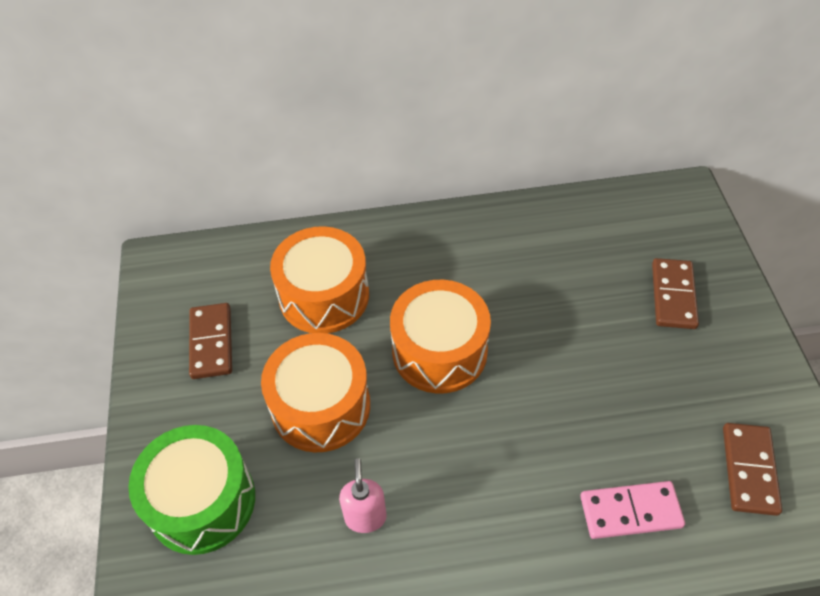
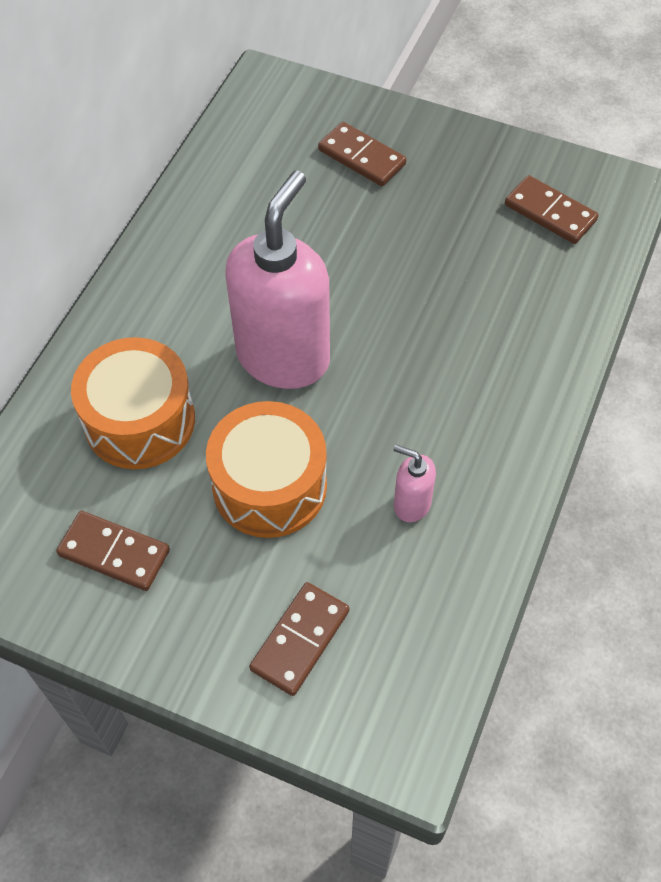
camera: 60 degrees left, 5 degrees up
green drum [128,425,255,555] -> brown domino [249,582,349,696]
orange drum [390,280,491,394] -> pink soap dispenser [225,171,330,389]
pink domino [580,481,685,539] -> none

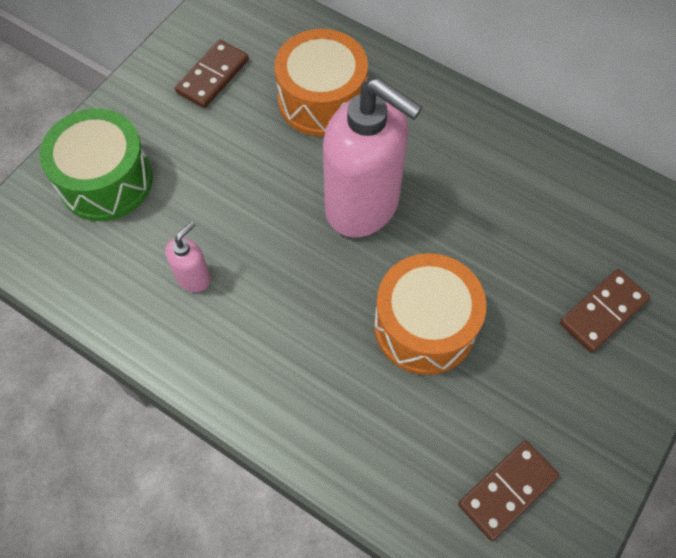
camera: 100 degrees right, 5 degrees up
orange drum [206,401,327,538] -> orange drum moved to [374,253,486,375]
brown domino [249,582,349,696] -> green drum [39,108,153,221]

